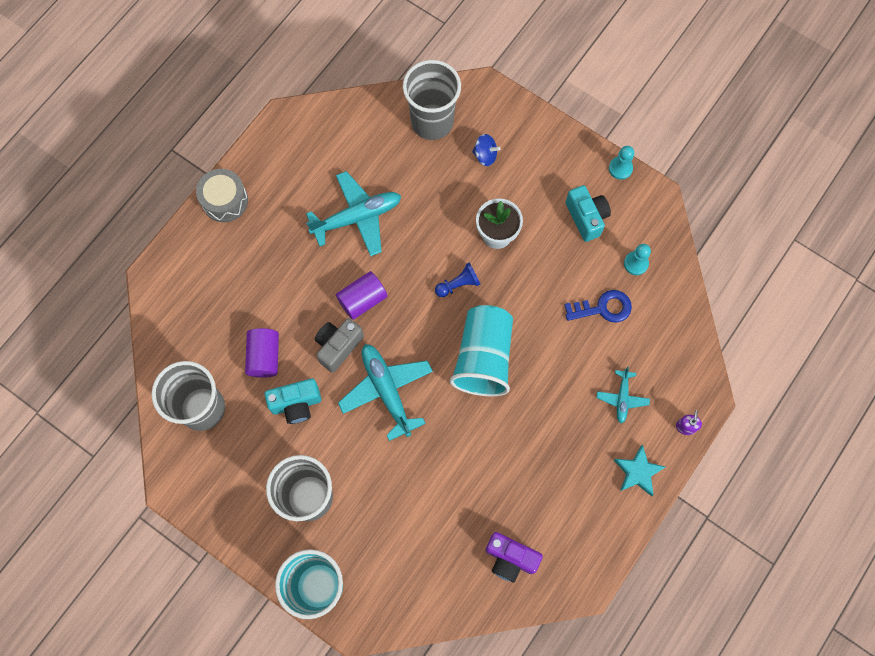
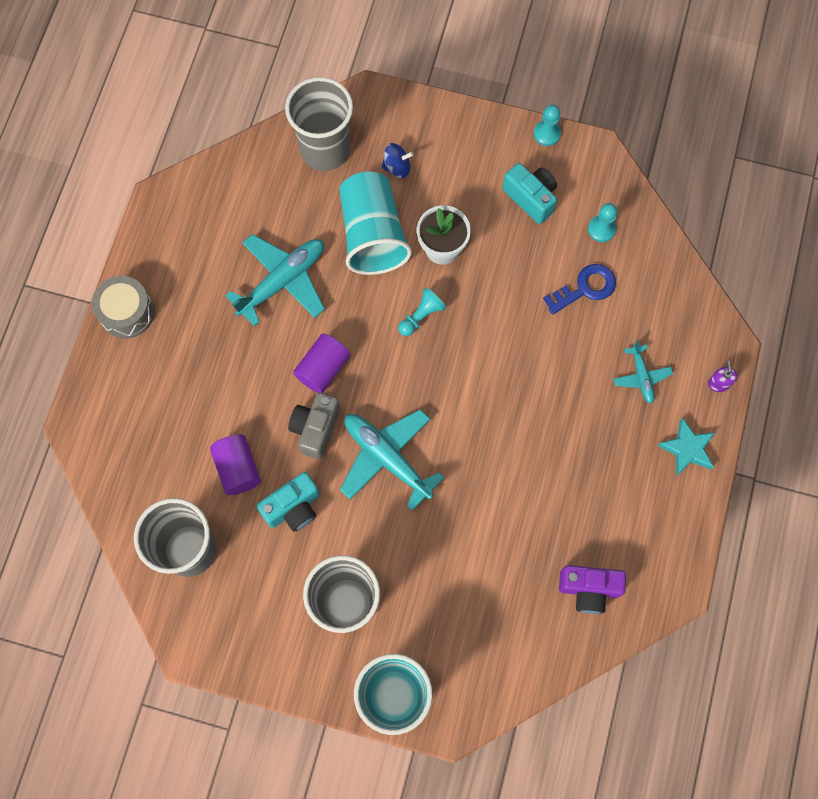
camera: 20 degrees left, 0 degrees up
blue pawn [435,262,481,297] -> turquoise pawn [398,288,446,336]
turquoise cup [450,305,513,396] -> turquoise cup moved to [339,171,412,275]

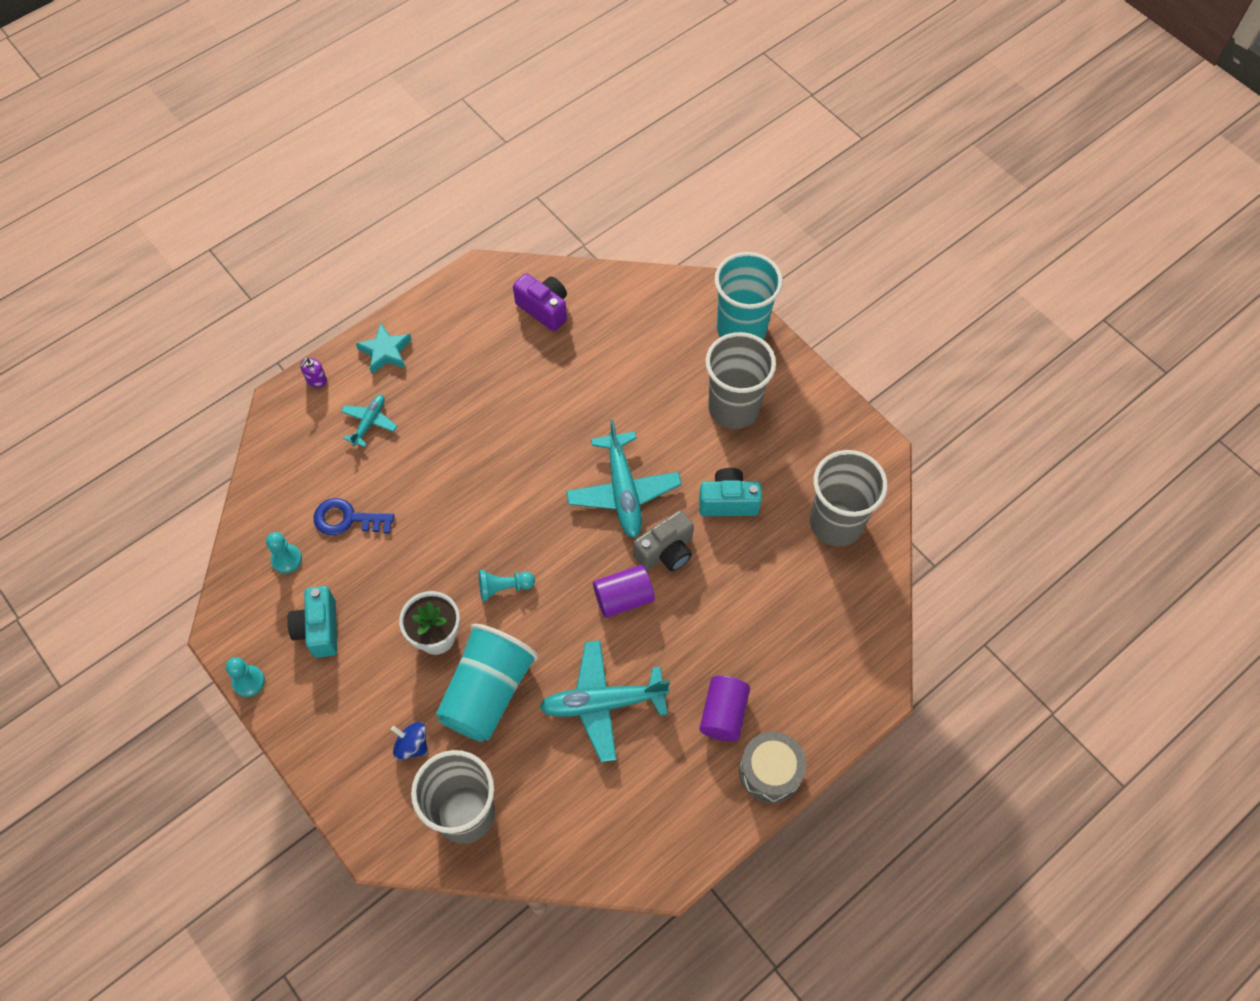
camera: 145 degrees left, 10 degrees down
purple cylinder [210,435,261,495] -> purple cylinder moved to [699,676,750,741]

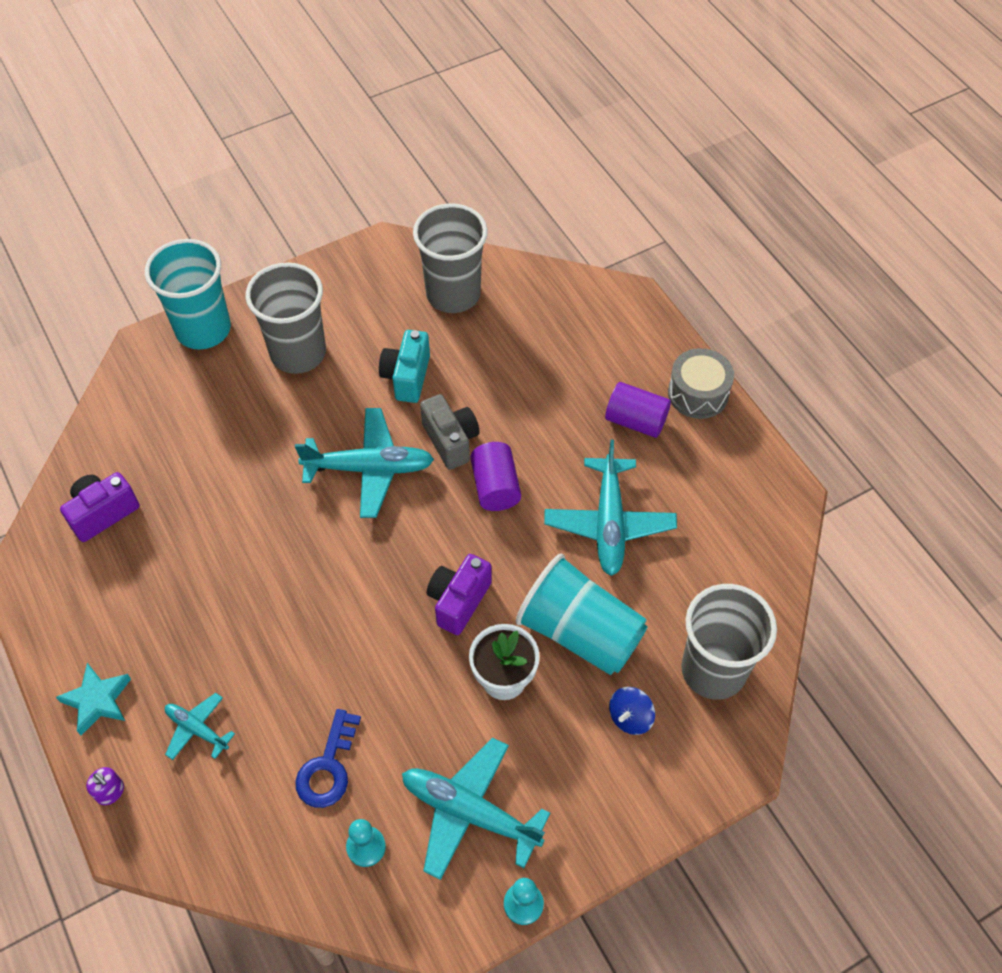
camera: 80 degrees left, 5 degrees down
turquoise camera [287,586,337,658] -> turquoise plane [402,737,550,880]
turquoise pawn [479,570,535,601] -> purple camera [427,554,492,635]

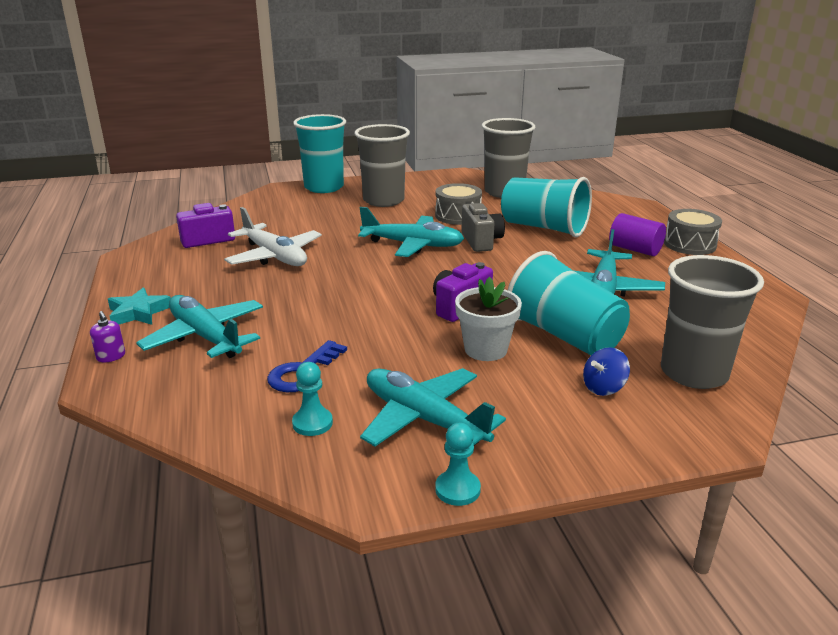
camera: 15 degrees right, 30 degrees down
turquoise plane [165,693,235,760] -> turquoise plane [136,295,263,358], size x1.87
turquoise camera [379,330,430,403] -> grey drum [435,183,482,225]
purple cylinder [470,442,521,511] -> none
none -> white plane [224,207,322,266]
none -> turquoise cup [501,177,592,237]

